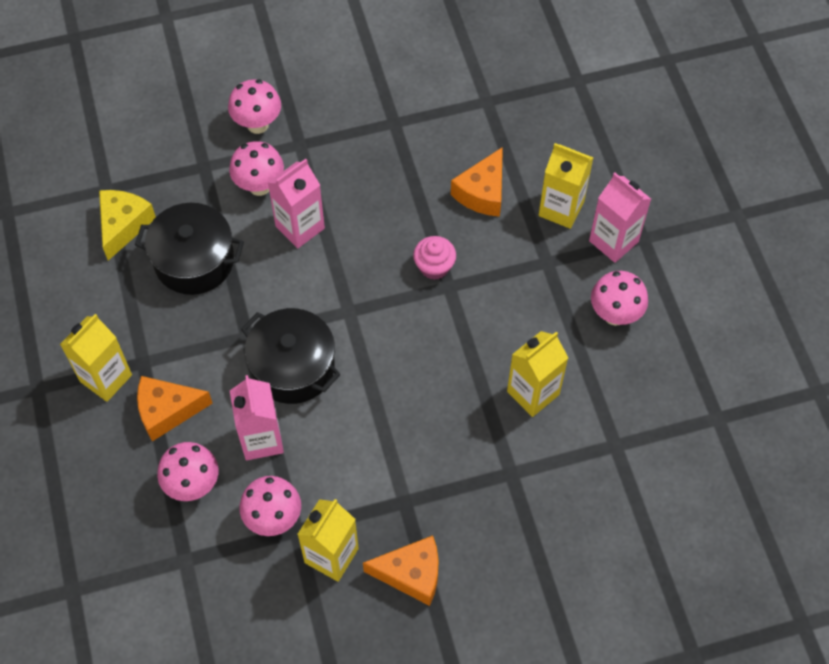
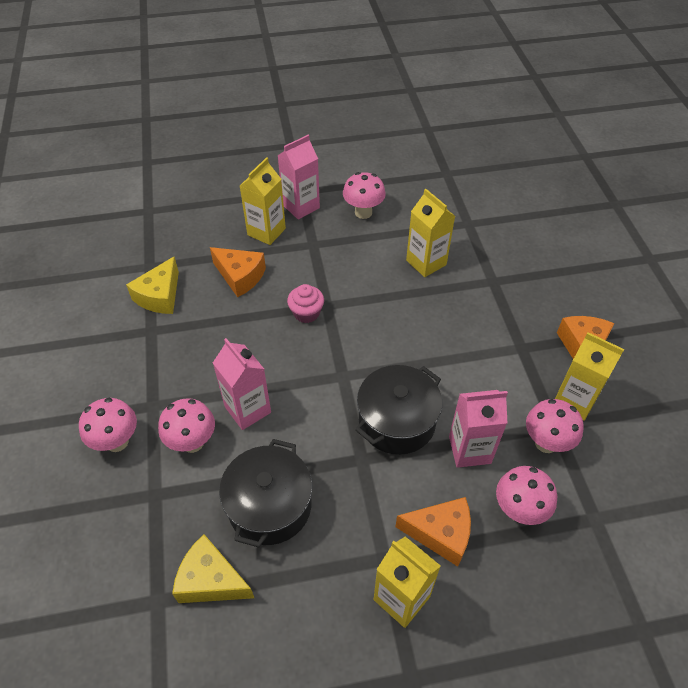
camera: 85 degrees left, 10 degrees down
orange cheese [137,376,213,441] -> orange cheese turned 75 degrees counterclockwise [395,497,471,567]
none -> yellow cheese [126,257,179,314]

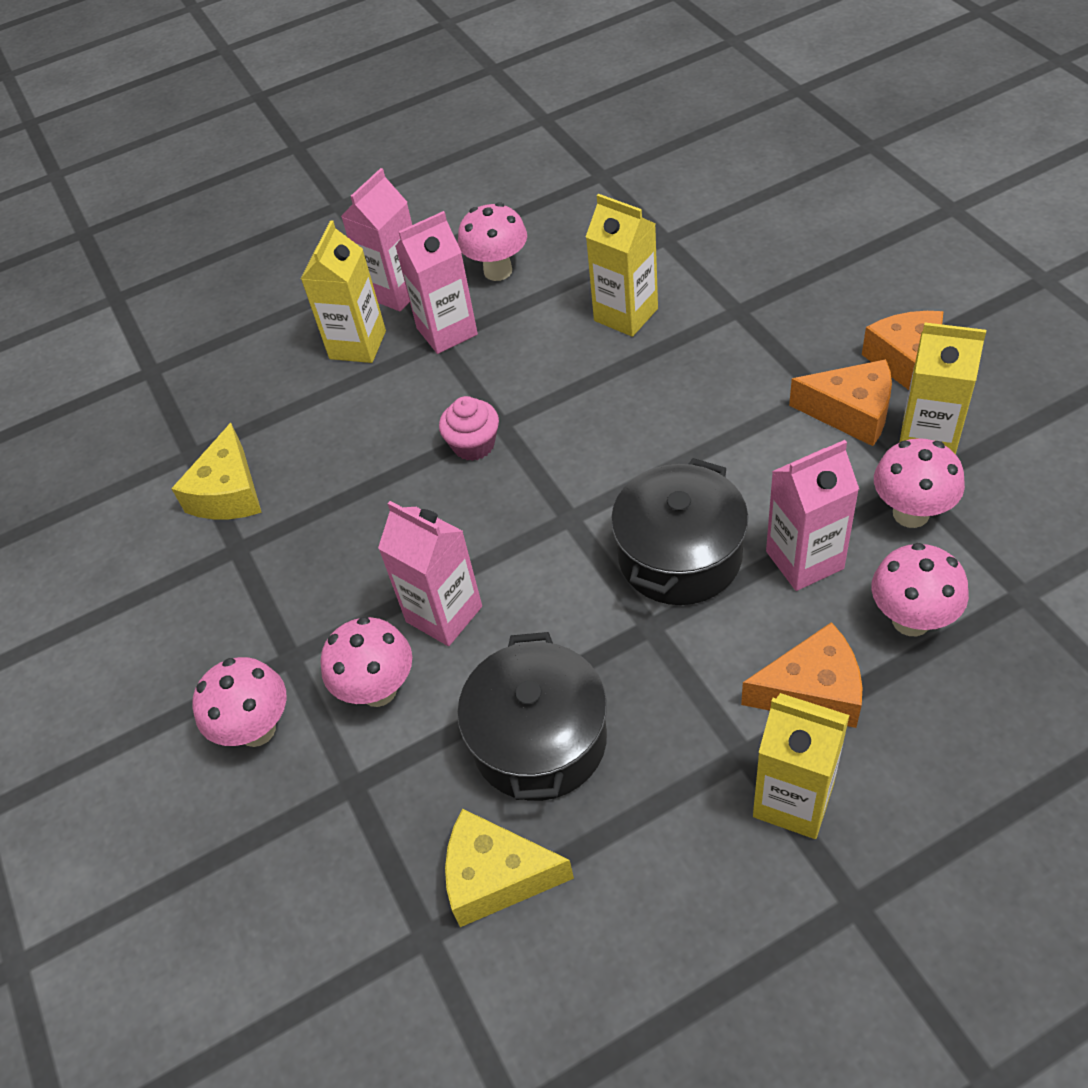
camera: 10 degrees left, 0 degrees up
orange cheese [210,247,266,297] -> orange cheese moved to [789,359,892,446]
none -> pink carton [395,211,478,354]

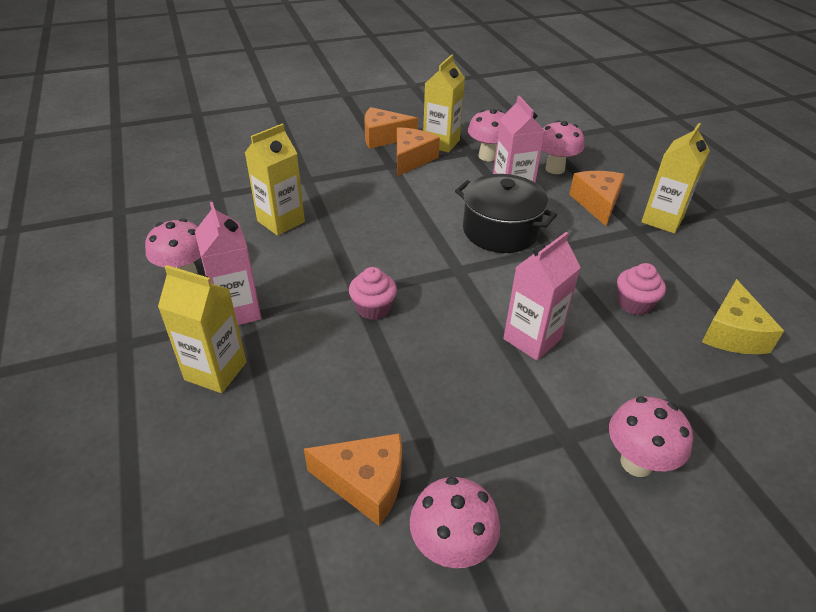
camera: 90 degrees left, 10 degrees down
yellow cheese [171,423,262,519] -> orange cheese [304,433,402,526]
pink mushroom [320,617,412,707] -> pink mushroom moved to [410,477,500,568]
pink carton [341,168,412,311] -> none
black pot [457,632,607,801] -> pink cupcake [617,263,666,315]

